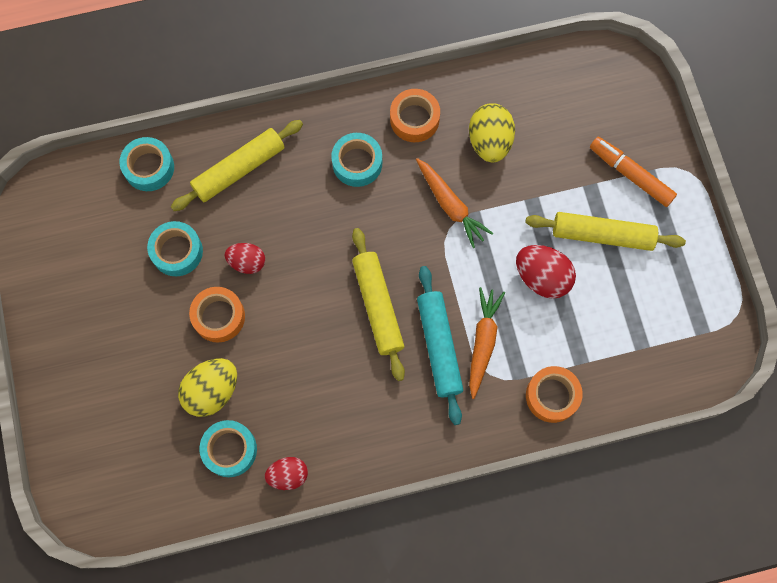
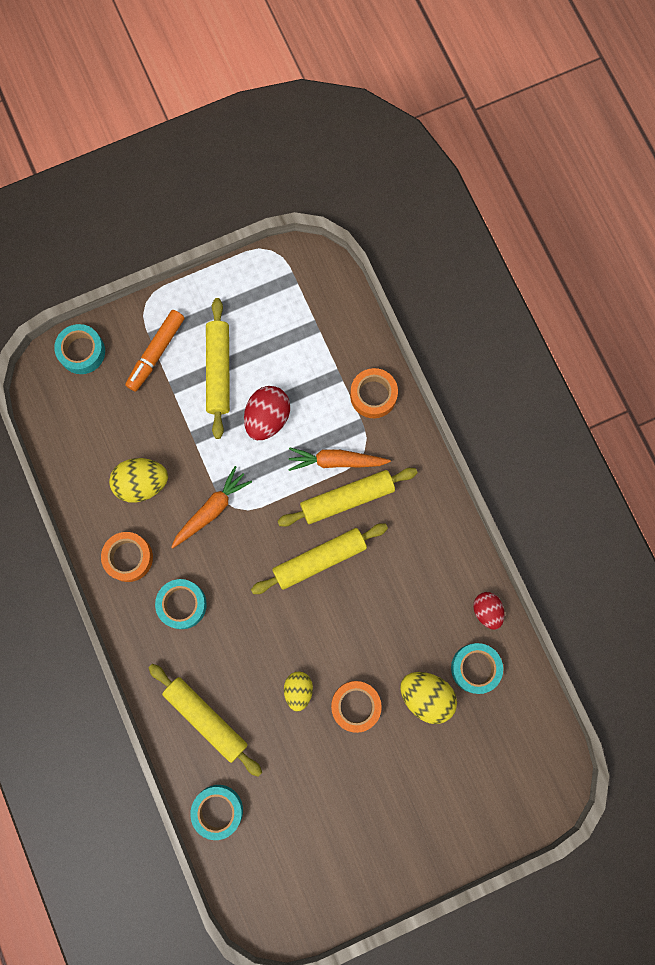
camera: 100 degrees left, 5 degrees up
turquoise tape [147,221,203,276] -> turquoise tape moved to [54,324,105,374]
red egg [225,243,265,274] -> yellow egg [284,672,313,712]
turquoise rolling pin [417,266,463,425] -> yellow rolling pin [278,468,417,527]

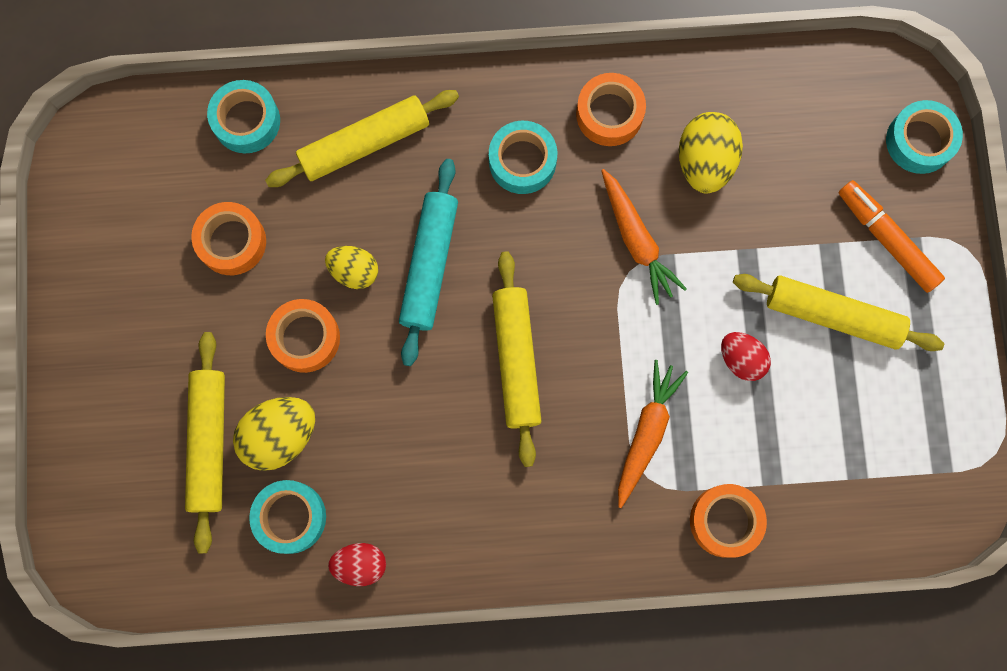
camera: 110 degrees right, 0 degrees up
red egg [244,386,290,440] -> red egg [721,332,771,381], size x0.65
yellow rolling pin [278,468,417,527] -> yellow rolling pin moved to [185,332,225,553]
none -> orange tape [191,202,266,275]
none -> turquoise rolling pin [399,159,458,366]

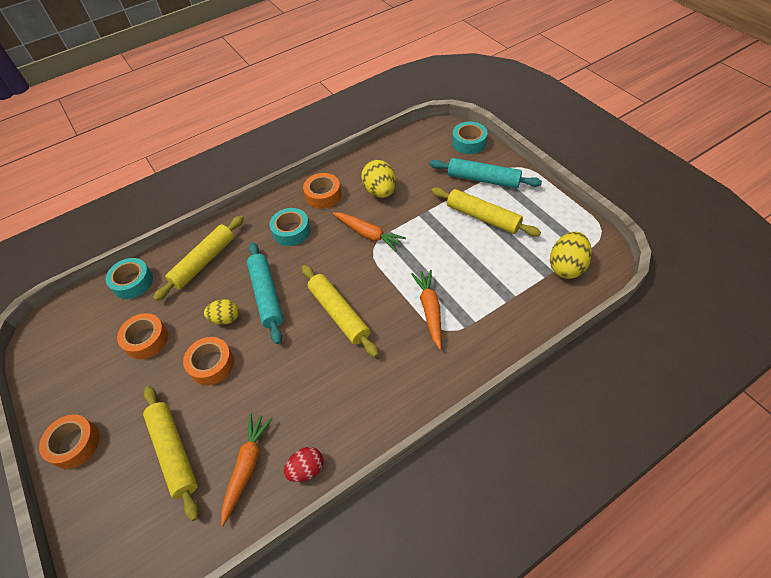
camera: 25 degrees left, 25 degrees down
yellow egg [233,397,315,471] -> yellow egg moved to [550,232,592,279]
turquoise tape [249,480,326,554] -> orange carrot [221,413,273,526]
orange tape [690,484,767,558] -> orange tape moved to [39,414,100,469]
red egg [721,332,771,381] -> none
yellow rolling pin [733,274,944,351] -> yellow rolling pin turned 45 degrees clockwise [431,187,541,237]
orange marker [839,180,945,293] -> turquoise rolling pin [429,158,542,188]

